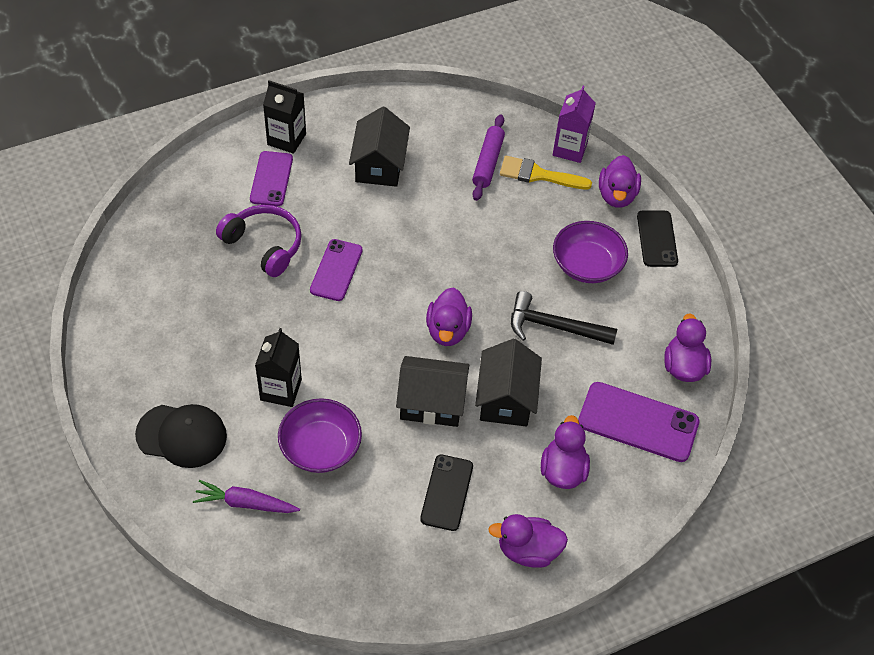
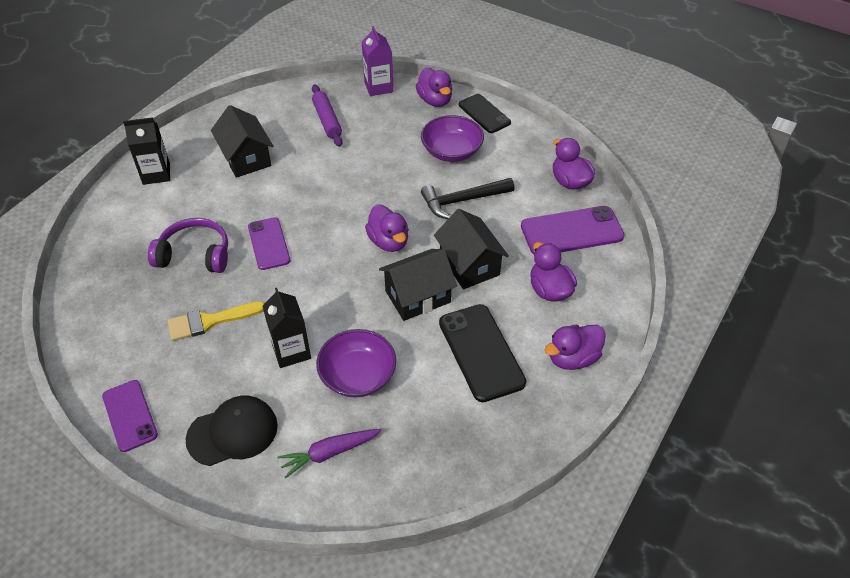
camera: 30 degrees left, 5 degrees down
purple phone [250,151,293,206] -> purple phone moved to [102,380,158,452]
black phone [420,455,473,531] -> black phone [439,304,526,402], size x1.51
yellow brush [500,156,592,189] -> yellow brush moved to [168,301,265,341]

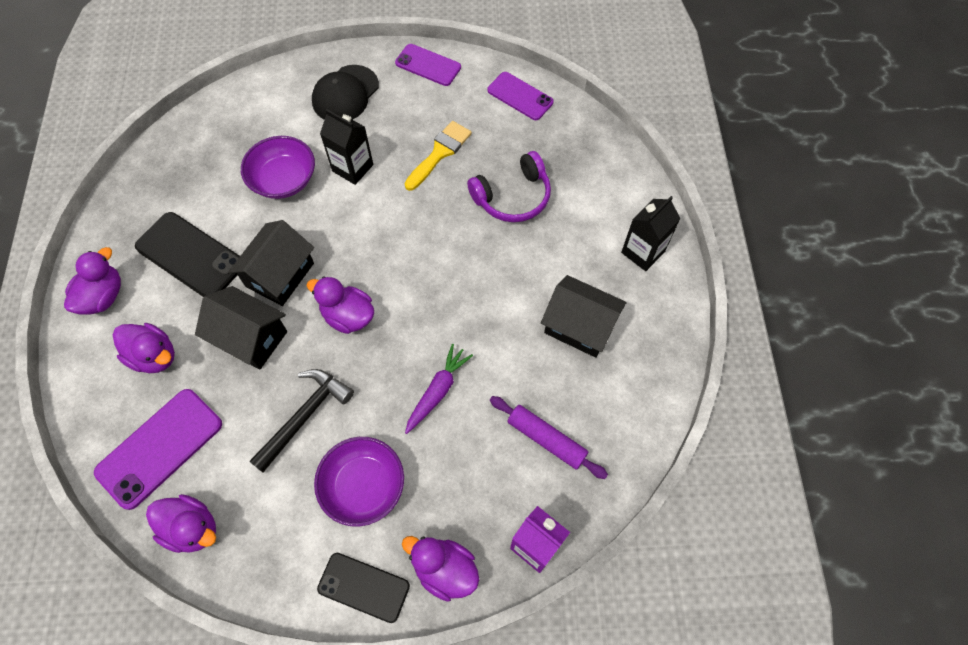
camera: 145 degrees right, 15 degrees up
purple phone [248,217,290,270] -> purple phone moved to [487,72,554,120]
purple carrot [277,429,381,478] -> purple carrot moved to [405,344,473,434]

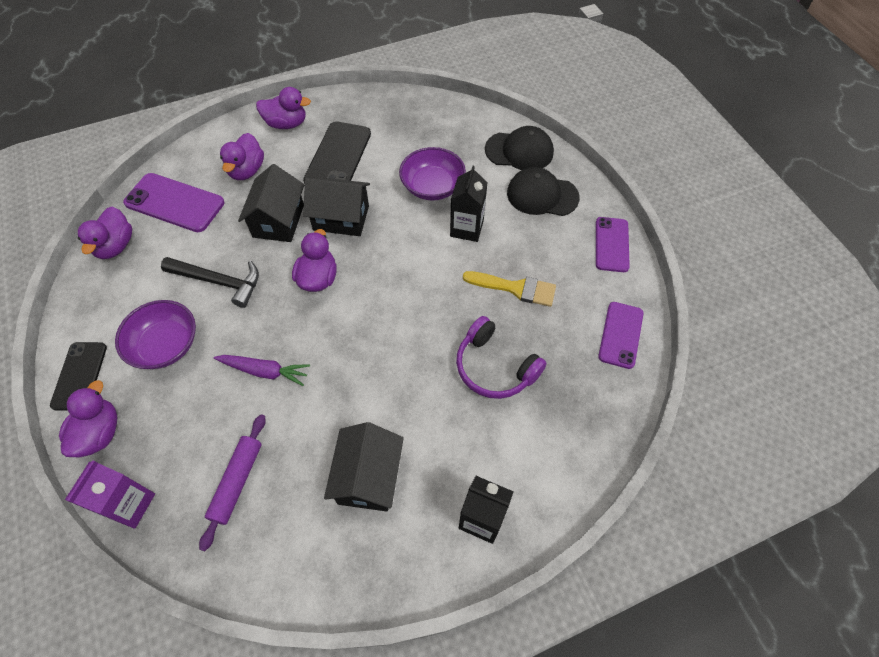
camera: 70 degrees right, 5 degrees down
none -> black cap [485,126,554,170]

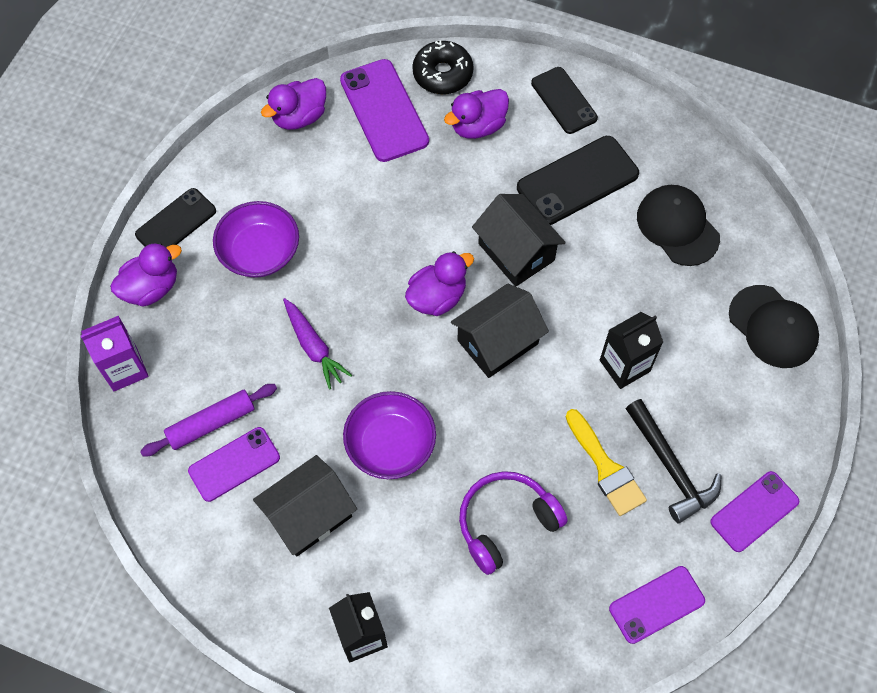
camera: 45 degrees right, 5 degrees up
black hammer [161,257,259,308] -> black hammer moved to [626,399,722,524]
black house [238,164,304,242] -> black house moved to [451,284,549,378]
purple duck [256,87,311,129] -> black phone [531,67,598,134]
purple bowl [399,147,466,201] -> purple bowl moved to [343,391,436,479]
purple headphones [456,316,547,399] -> purple headphones turned 60 degrees clockwise [459,471,568,575]
black cap [507,167,580,216] -> black cap moved to [637,185,720,266]
none -> purple phone [188,427,280,502]
none -> black donut [412,40,474,94]

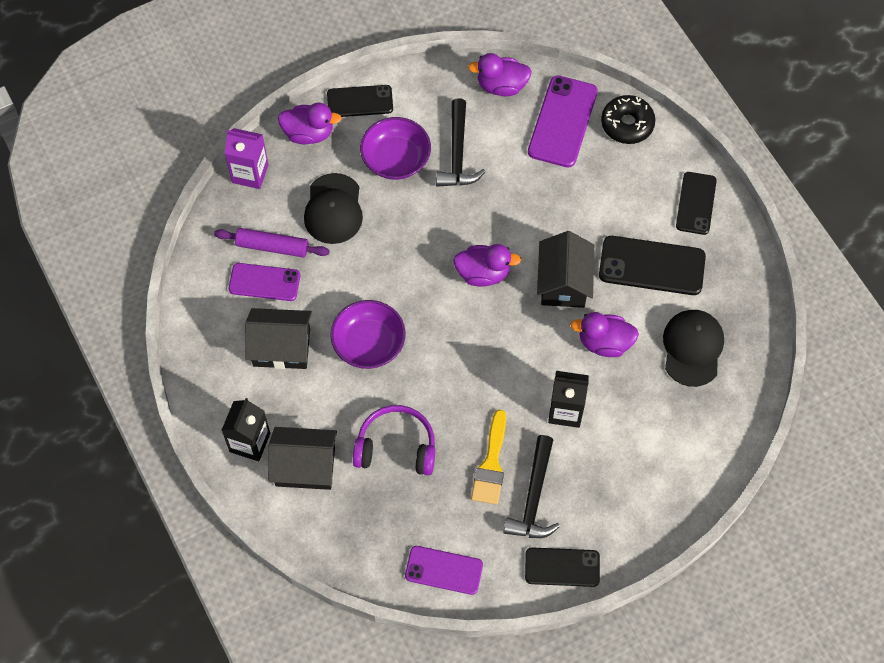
camera: 40 degrees right, 0 degrees up
purple carrot [283,298,352,390] -> none
purple duck [444,89,509,139] -> purple duck moved to [570,312,639,357]
black house [451,284,549,378] -> black house moved to [268,427,337,490]
purple phone [710,471,799,552] -> black phone [525,548,600,587]
black cap [729,285,819,368] -> black cap moved to [304,173,363,244]
none -> black hammer [436,98,485,187]

